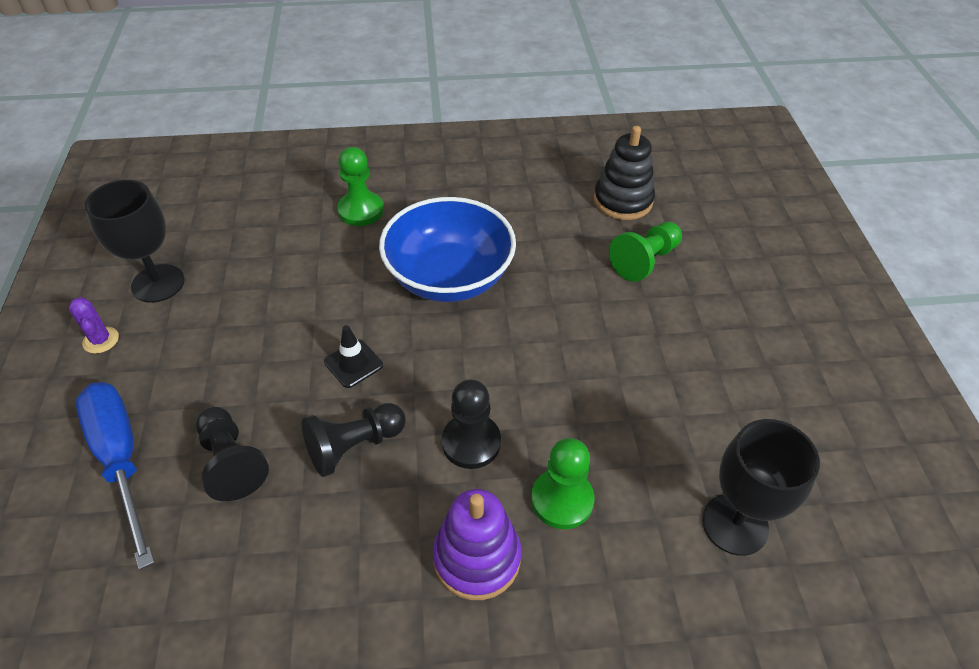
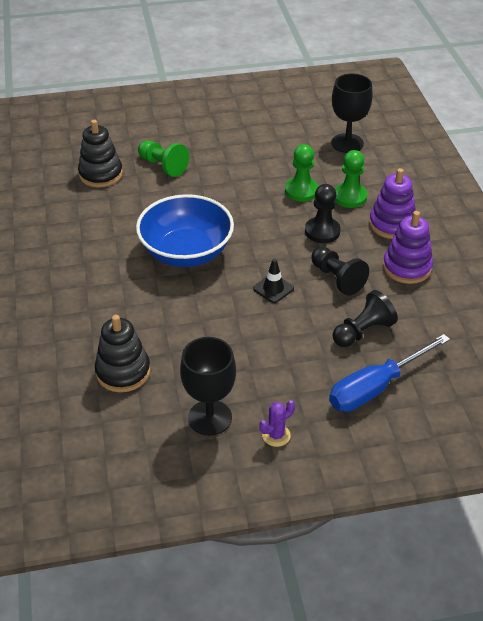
camera: 95 degrees left, 5 degrees down
green pawn [337,147,384,226] -> green pawn moved to [285,144,319,202]
none -> black stacking toy [95,315,150,392]
none -> purple stacking toy [383,211,433,284]

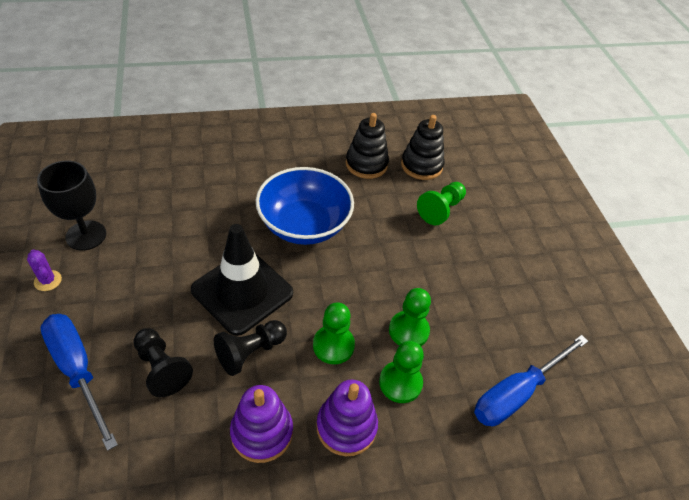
camera: 85 degrees right, 5 degrees up
black stacking toy [95,315,150,392] -> black stacking toy moved to [346,113,389,179]
black traffic cone [253,259,294,303] -> black traffic cone [191,224,293,336], size x2.36
black pawn [305,184,341,243] -> green pawn [313,302,355,364]
black goblet [331,73,373,153] -> blue screwdriver [474,335,588,426]

